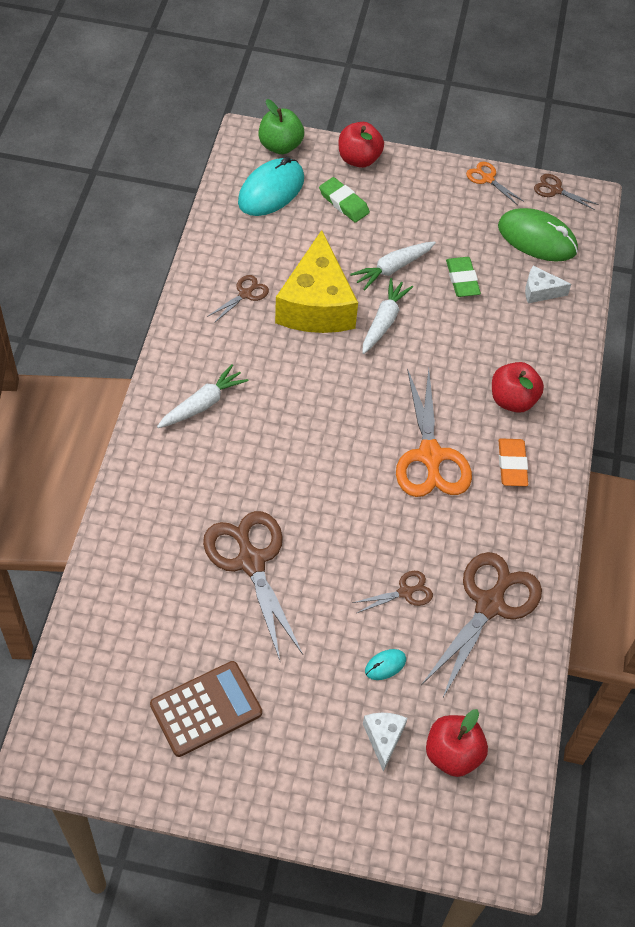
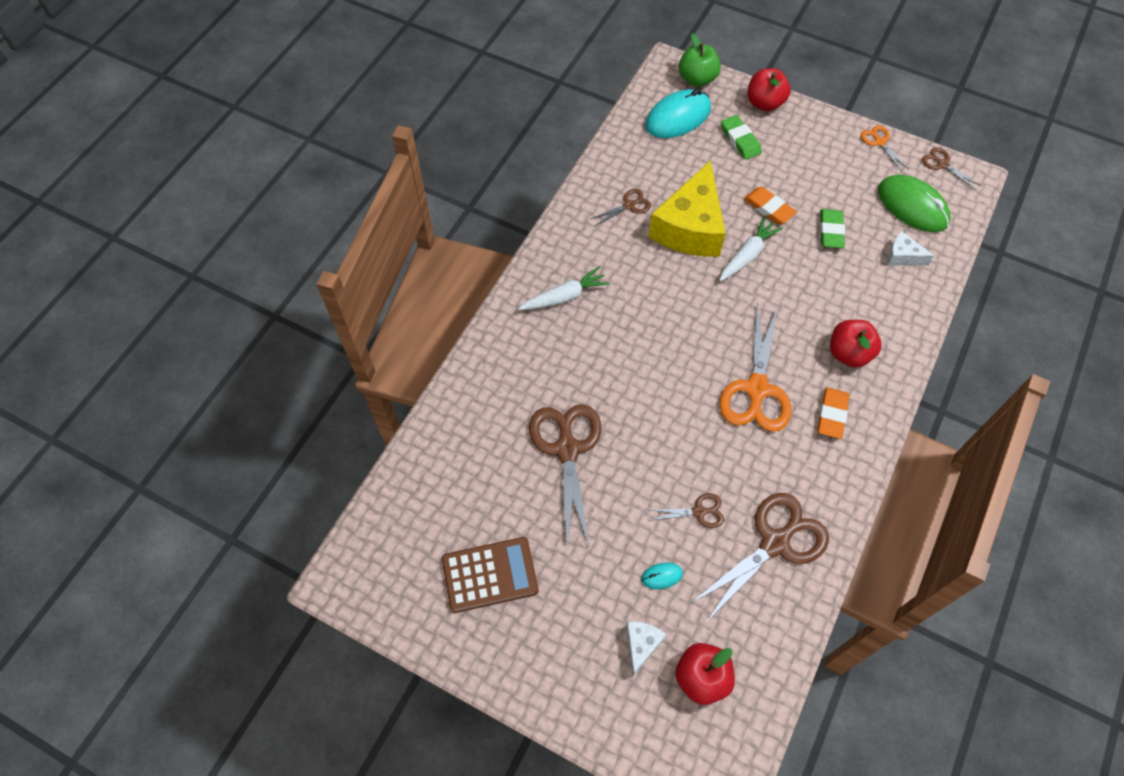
camera: 20 degrees right, 5 degrees up
white carrot [350,241,436,291] -> orange eraser [744,187,797,224]

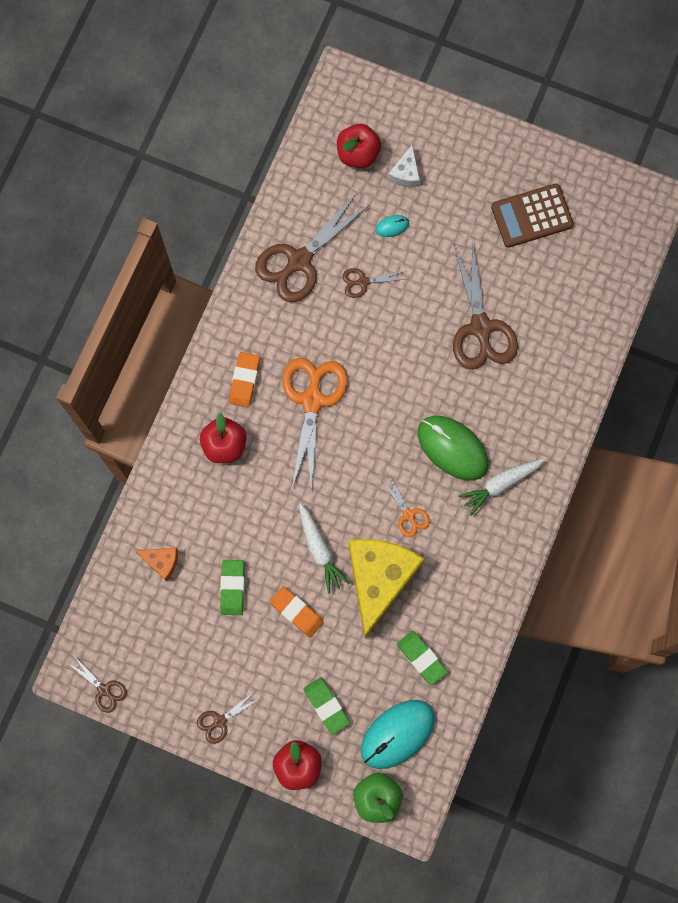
camera: 175 degrees right, 15 degrees up
brown scissors [591,189,651,226] -> brown scissors moved to [197,691,259,744]
white carrot [719,217,783,282] -> white carrot turned 60 degrees counterclockwise [299,503,350,594]
orange scissors [861,125,909,172] -> orange scissors moved to [382,475,430,537]
green mouse [878,175,950,232] -> green mouse moved to [417,416,489,481]
white cheese [887,231,934,266] -> orange cheese [135,548,178,582]
none -> green eraser [397,631,448,686]

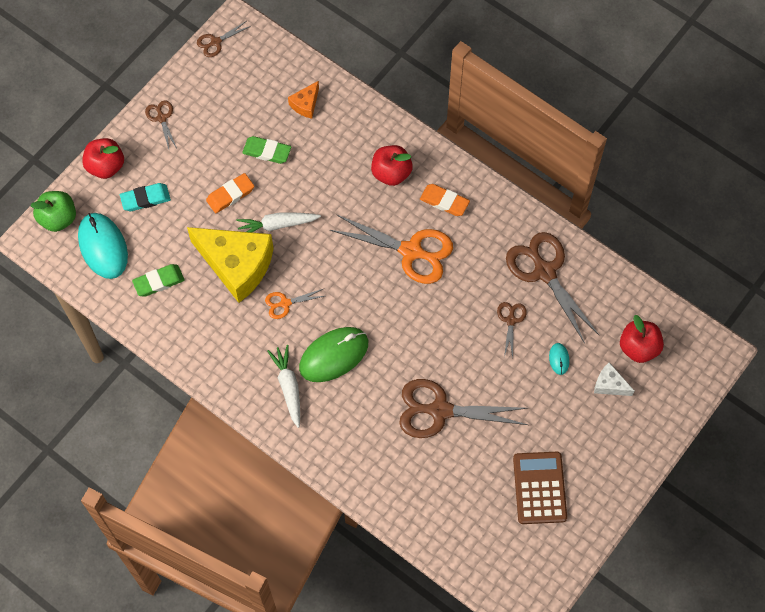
camera: 105 degrees right, 10 degrees down
green eraser [304,677,350,735] -> turquoise eraser [120,183,171,211]

